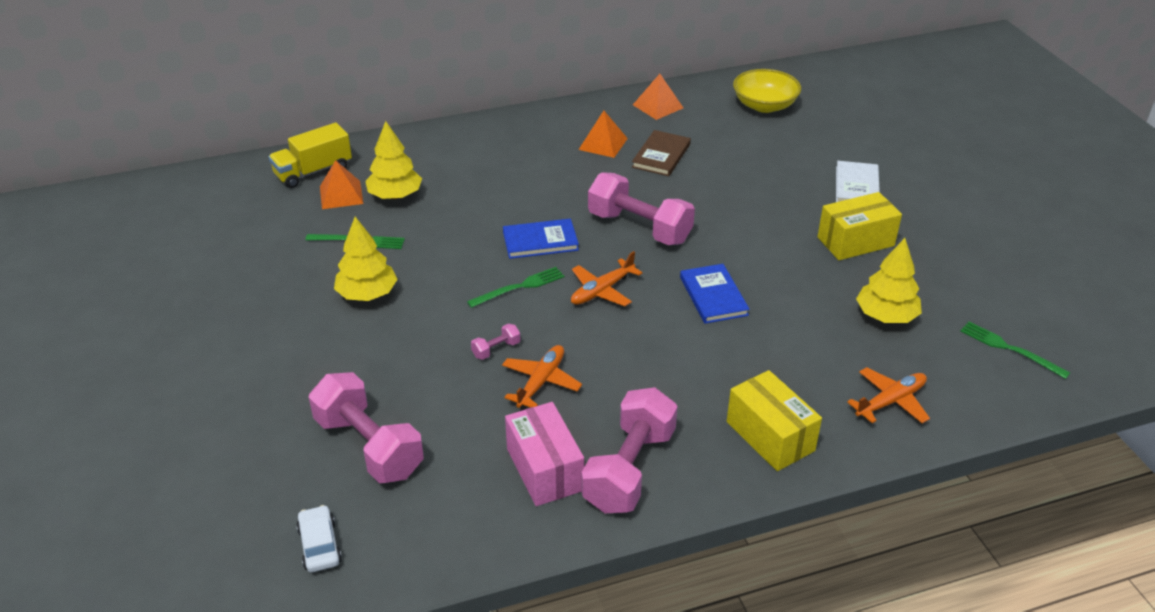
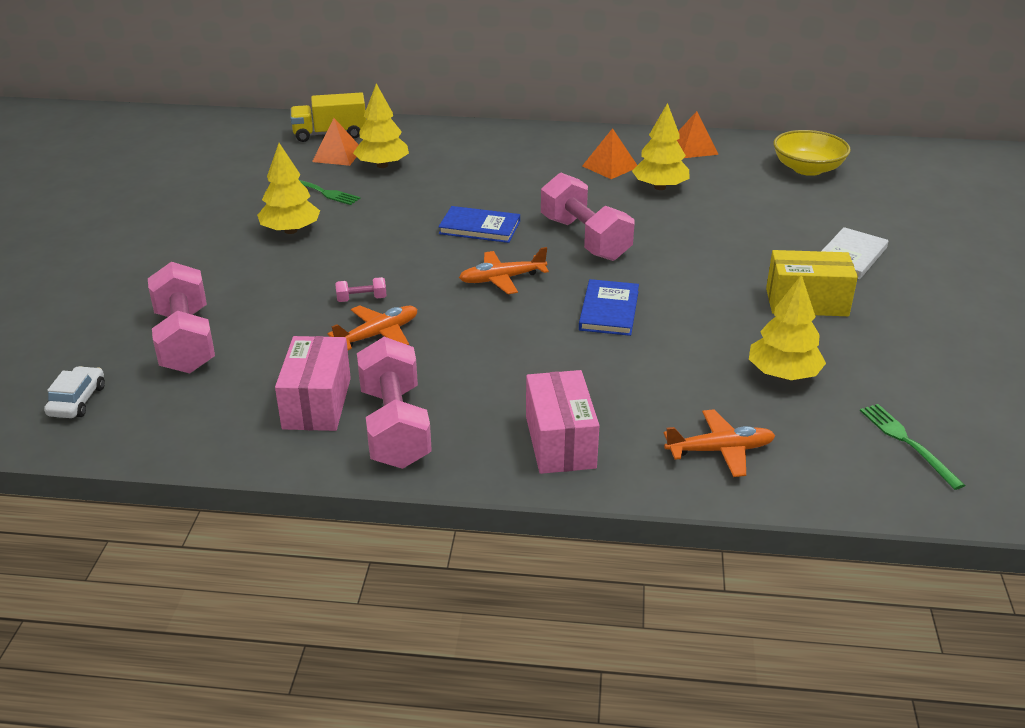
camera: 25 degrees right, 5 degrees down
green fork [467,267,564,308] -> none
pink dumbbell [582,387,678,513] -> pink dumbbell turned 60 degrees counterclockwise [357,337,432,469]
brown book [632,130,691,176] -> yellow tree [632,103,689,190]
yellow box [727,370,822,471] -> pink box [526,370,600,474]

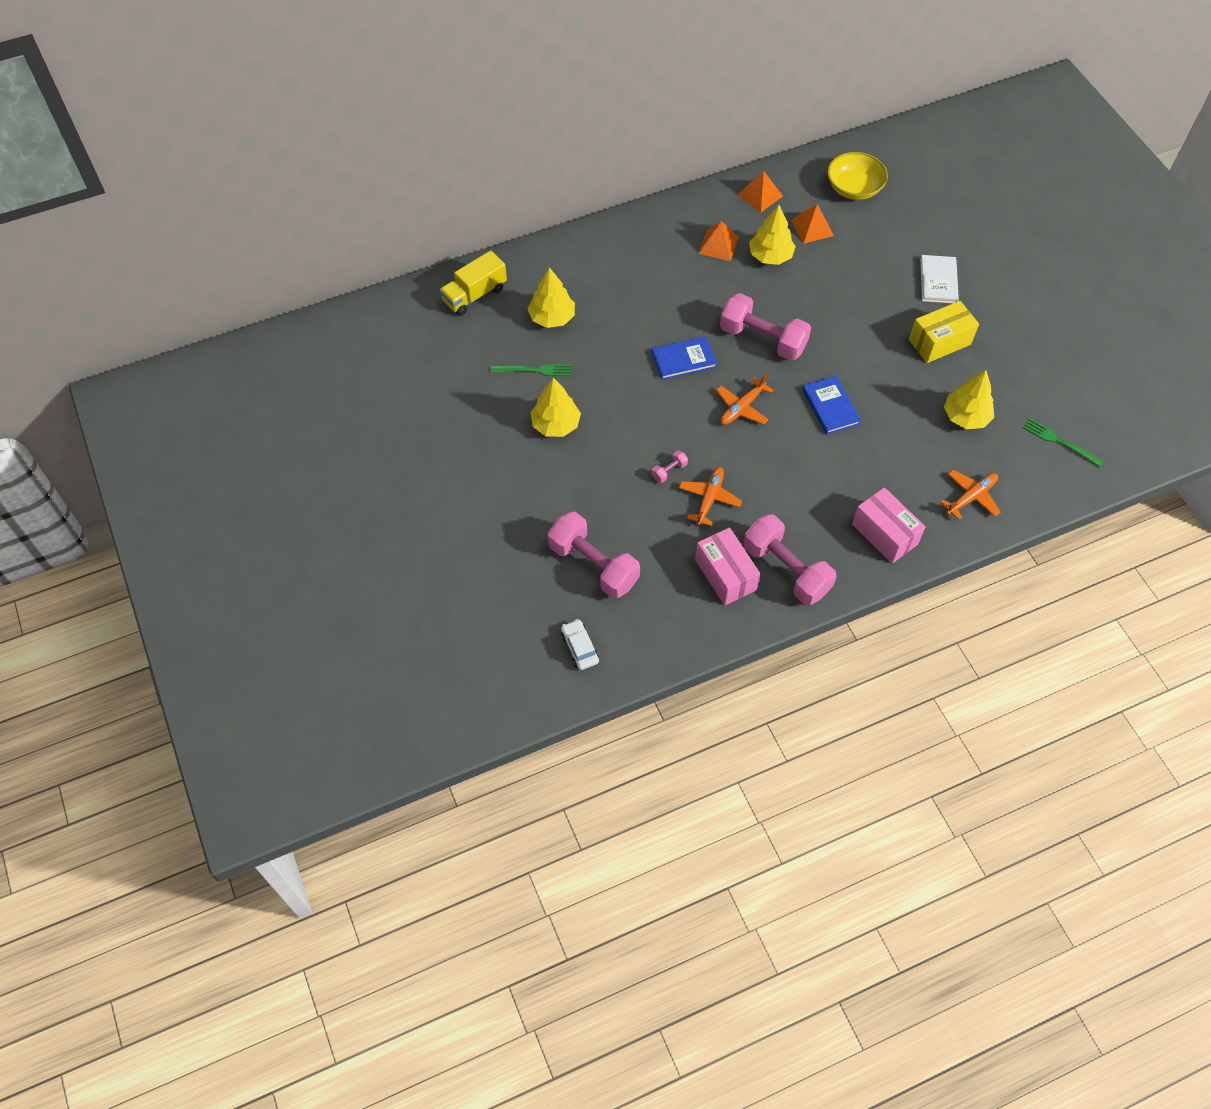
camera: 30 degrees left, 25 degrees up
orange pyramid [312,118,359,166] -> orange pyramid moved to [791,204,834,244]

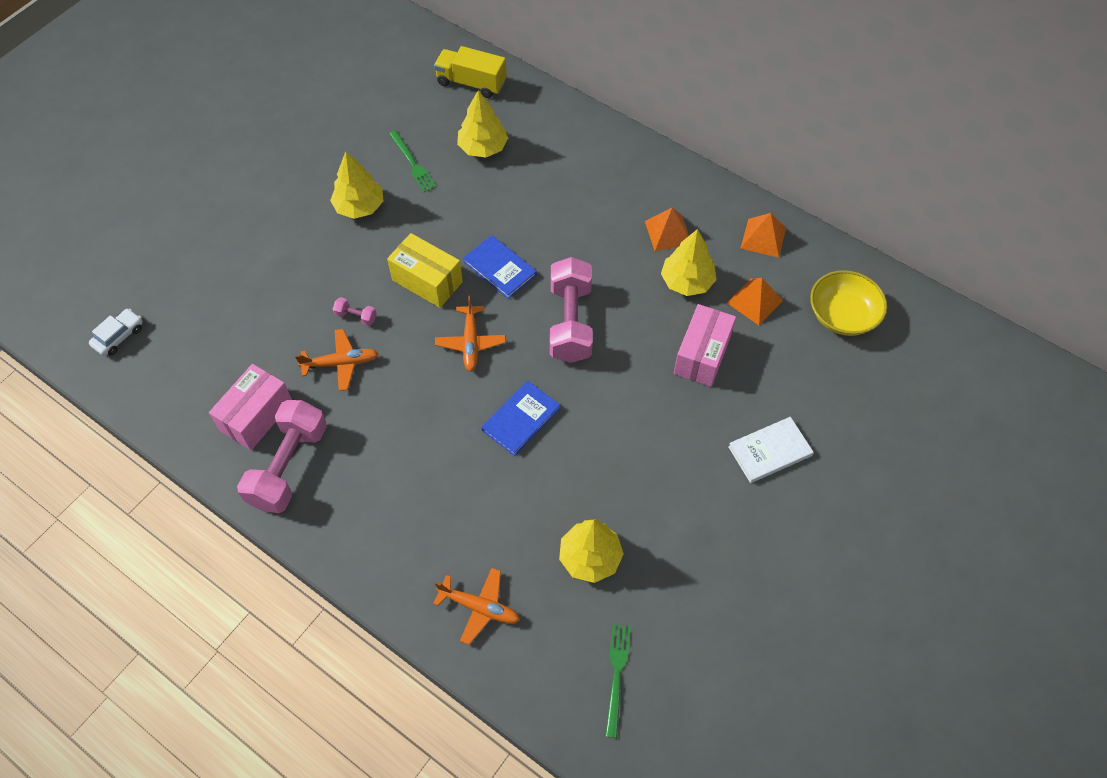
camera: 60 degrees right, 0 degrees up
pink dumbbell [548,512,640,599] -> none
orange plane [716,374,773,425] -> orange plane turned 105 degrees counterclockwise [435,296,506,372]
pink box [852,487,926,564] -> pink box moved to [674,304,736,387]
yellow box [909,301,979,363] -> yellow box moved to [387,233,463,308]

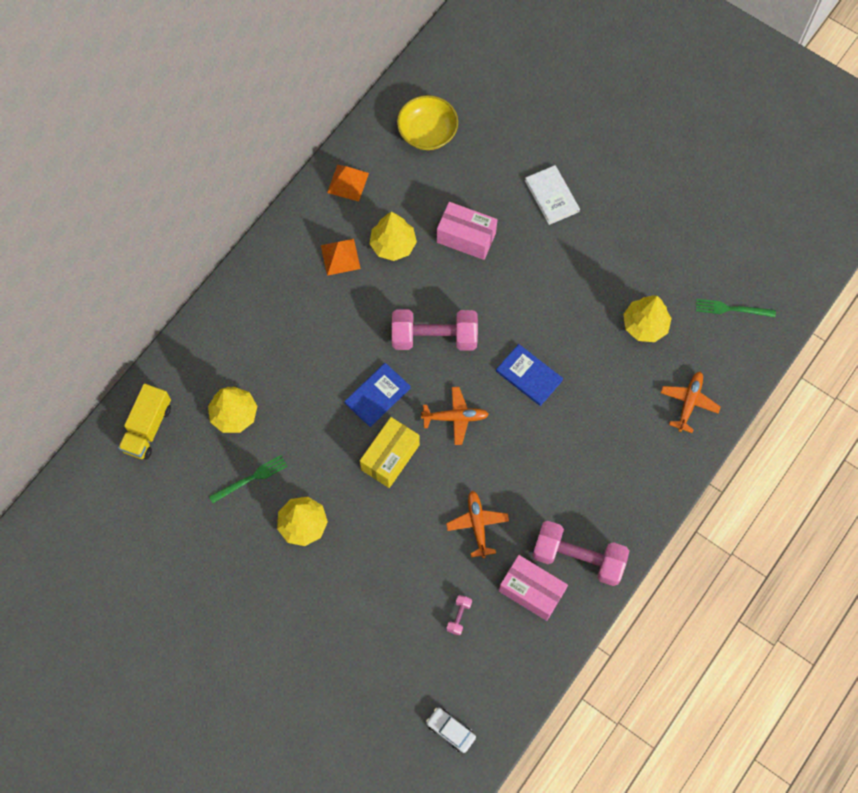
camera: 90 degrees left, 10 degrees up
pink dumbbell [333,297,377,326] -> pink dumbbell moved to [447,595,472,635]
orange pyramid [727,278,783,325] -> none

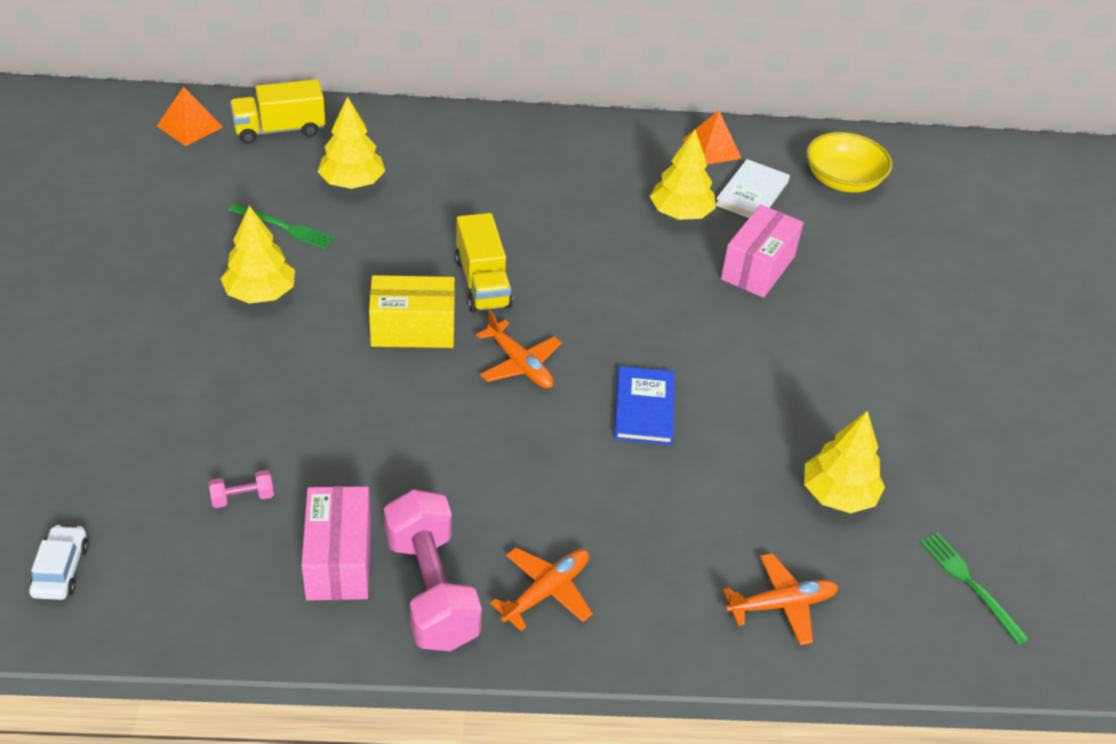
camera: 50 degrees right, 25 degrees down
orange pyramid [321,239,361,276] -> orange pyramid moved to [157,86,223,146]
blue book [345,363,410,427] -> yellow truck [455,213,513,312]
pink dumbbell [392,310,478,351] -> none
pink box [437,202,497,260] -> pink box turned 45 degrees clockwise [721,204,803,298]
orange plane [446,491,509,558] -> orange plane moved to [490,548,593,631]
white book [525,165,580,225] -> white book moved to [716,159,790,218]

